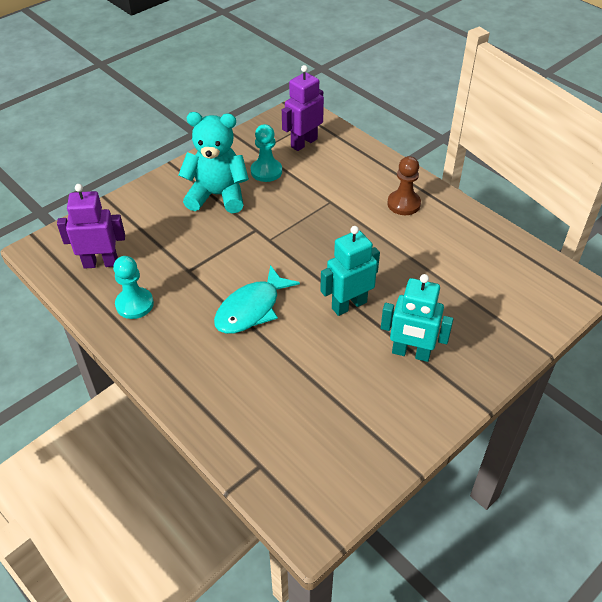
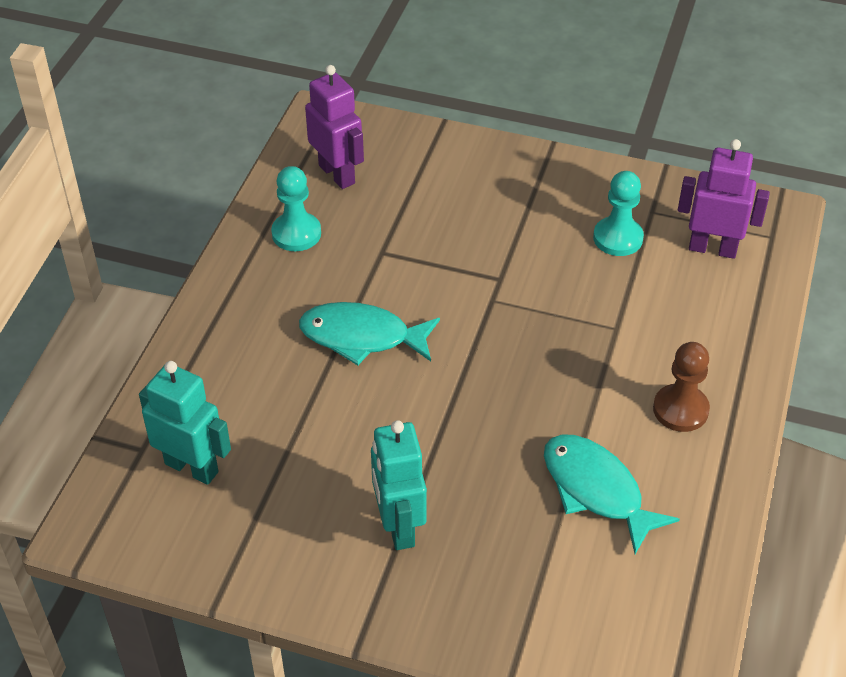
camera: 60 degrees right, 0 degrees up
turquoise teddy bear [178,112,249,213] -> none
turquoise robot [320,226,380,316] -> turquoise robot moved to [139,361,231,485]
none -> turquoise fish [544,434,680,554]

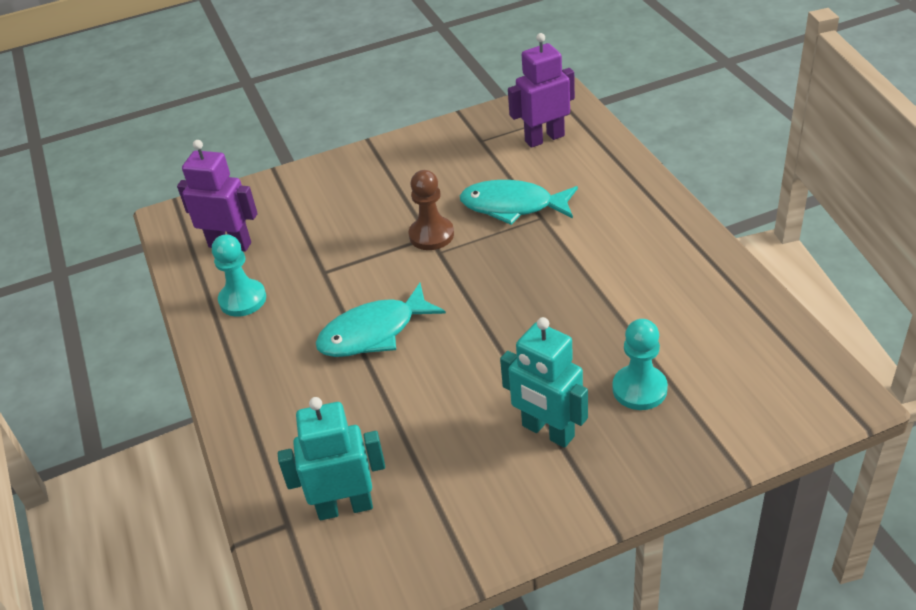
camera: 35 degrees left, 5 degrees down
turquoise fish [544,434,680,554] -> turquoise fish moved to [460,180,578,225]
turquoise pawn [593,171,644,256] -> turquoise pawn moved to [612,319,668,410]
brown pawn [653,342,710,432] -> brown pawn moved to [409,170,454,250]

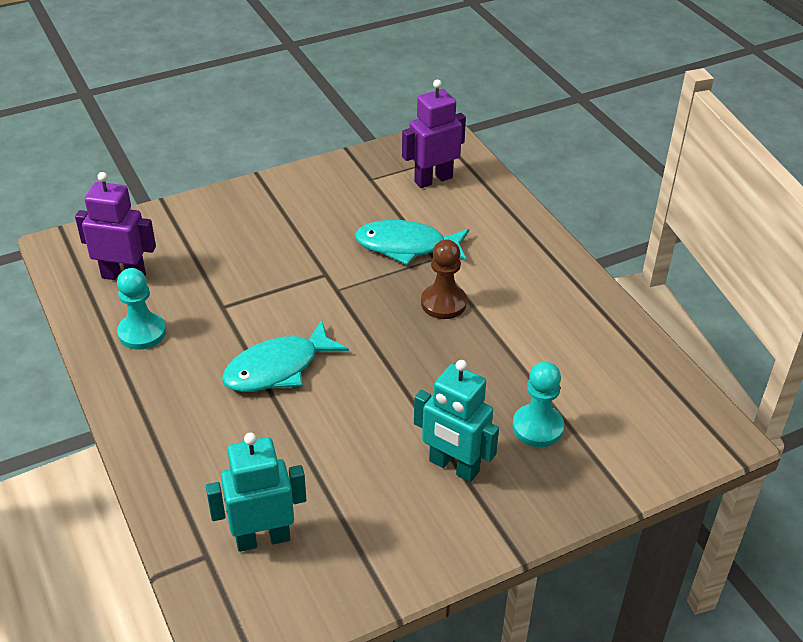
camera: 10 degrees left, 0 degrees up
brown pawn [409,170,454,250] -> brown pawn moved to [421,239,467,319]

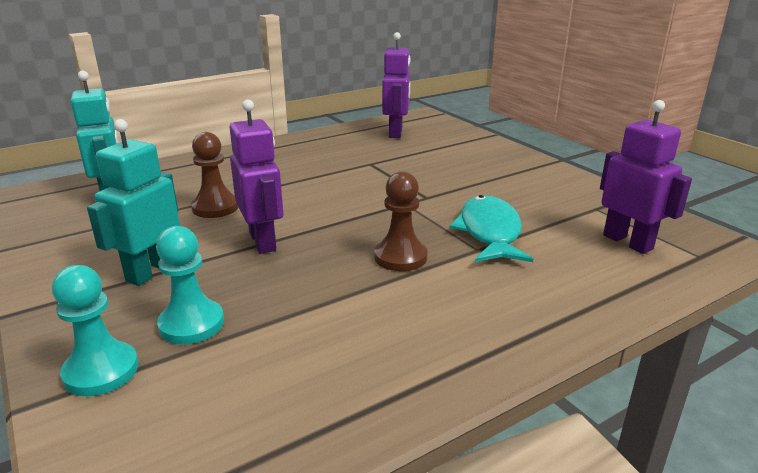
camera: 85 degrees right, 15 degrees down
turquoise pawn [117,268,166,350] -> turquoise pawn moved to [52,265,139,396]
turquoise fish [222,320,349,392] -> none
none -> brown pawn [191,132,238,218]
none -> purple robot [229,100,283,254]

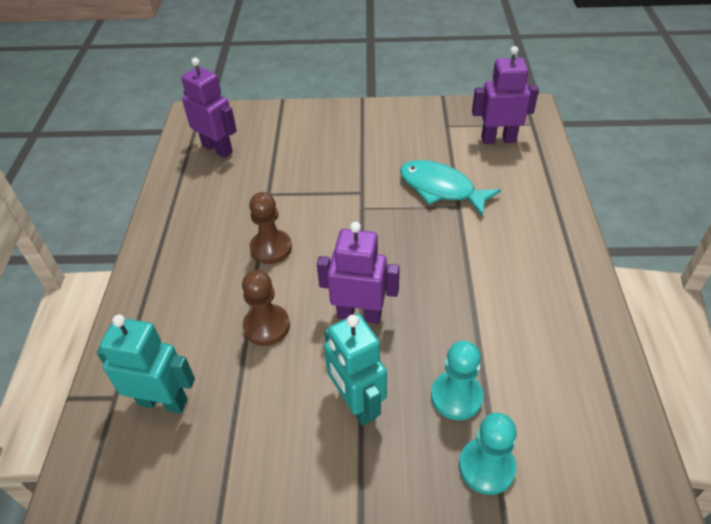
camera: 55 degrees left, 20 degrees up
brown pawn [374,171,427,271] -> brown pawn moved to [249,192,292,264]

